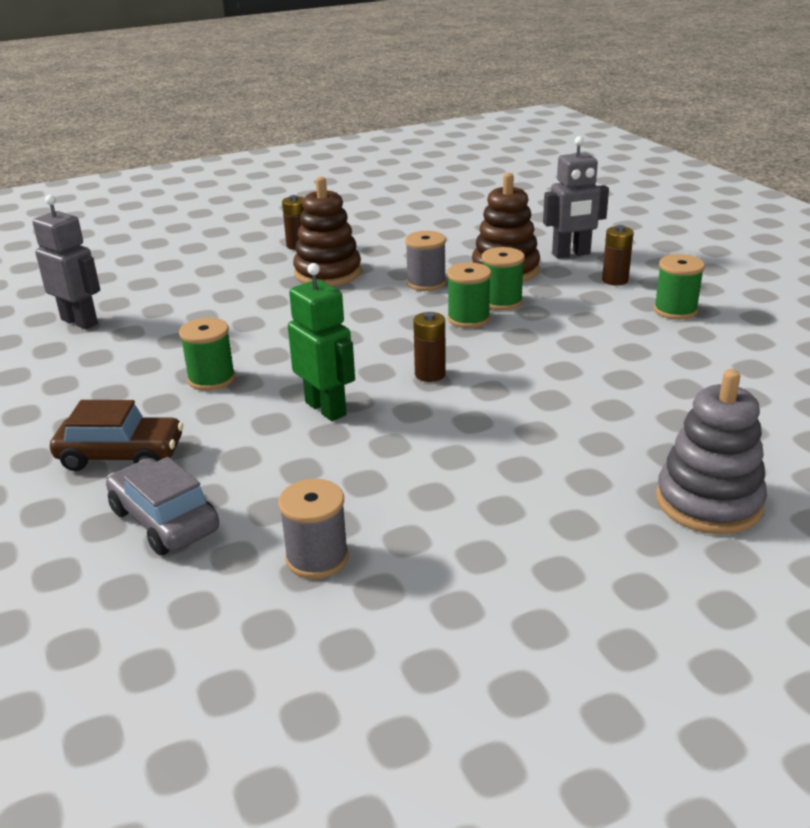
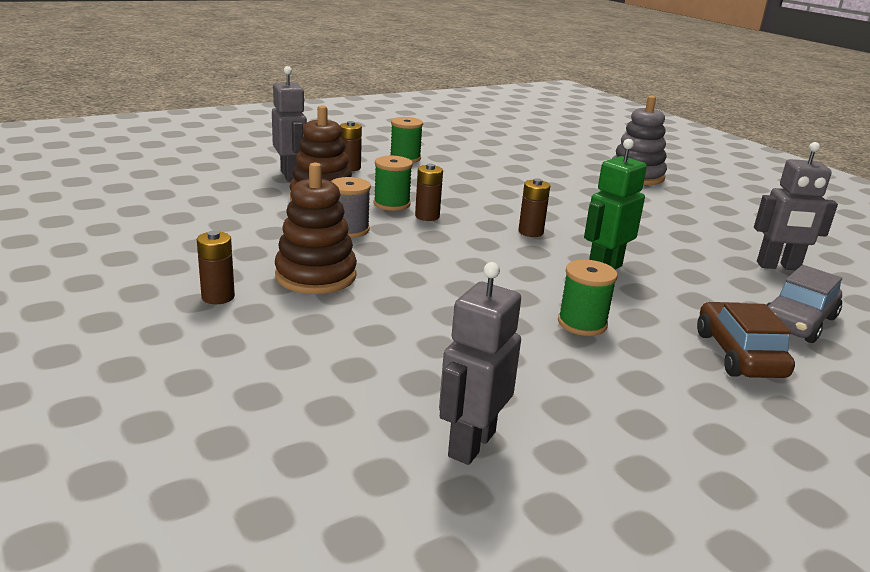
camera: 100 degrees left, 5 degrees down
grey spool [278,479,349,579] -> grey robot [754,142,838,270]
green spool [447,262,491,328] -> brown battery [415,164,443,221]

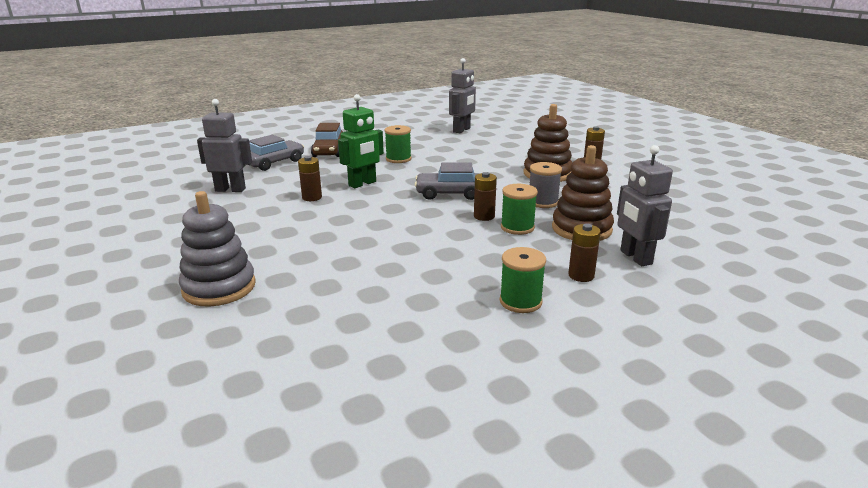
camera: 175 degrees left, 0 degrees up
brown battery [518,178,550,237] -> brown battery moved to [298,156,322,201]
none -> grey car [415,162,480,200]

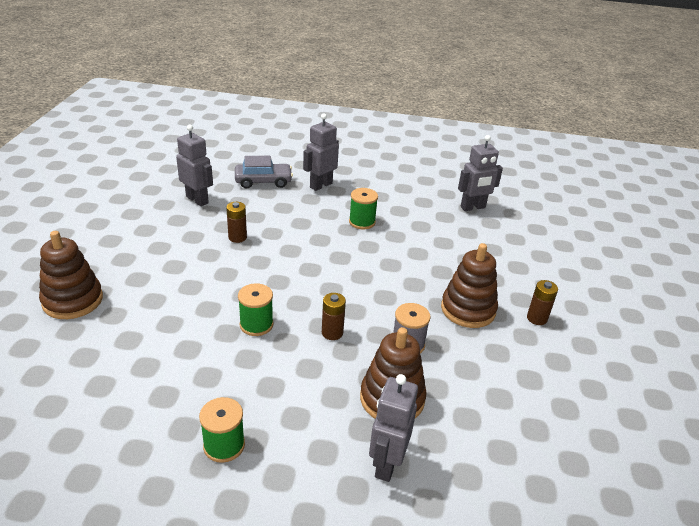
camera: 35 degrees right, 10 degrees up
grey stacking toy [179,191,256,307] -> brown stacking toy [39,231,103,319]
brown car [311,123,343,157] -> grey robot [303,114,339,191]
green robot [338,94,384,188] -> none
grey car [415,162,480,200] -> none
green spool [501,184,538,235] -> green spool moved to [238,283,273,336]
brown battery [568,224,601,282] -> none

